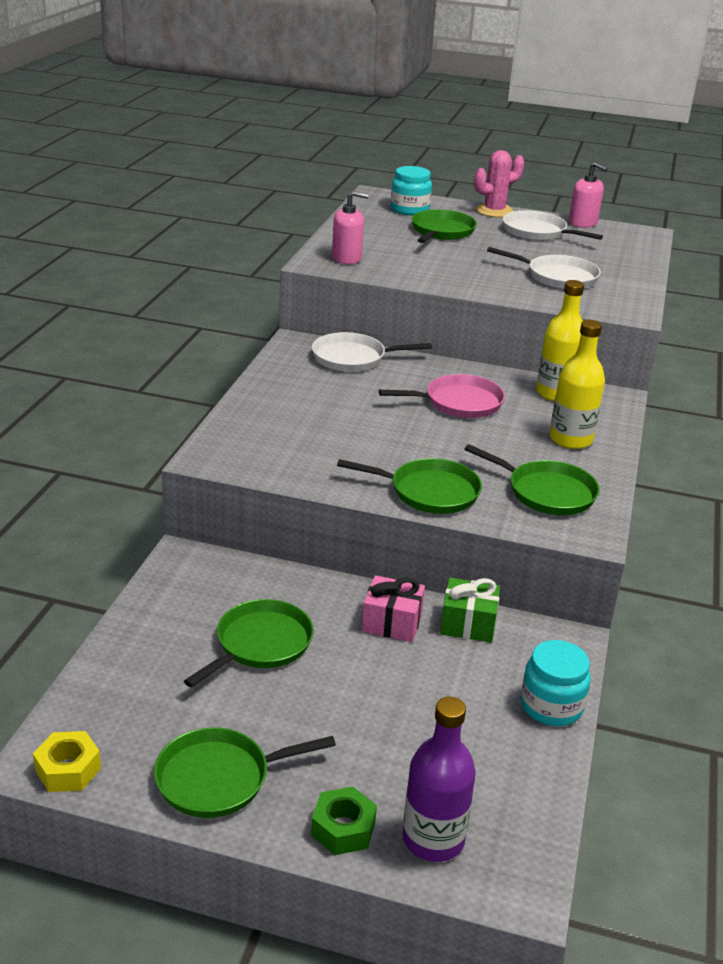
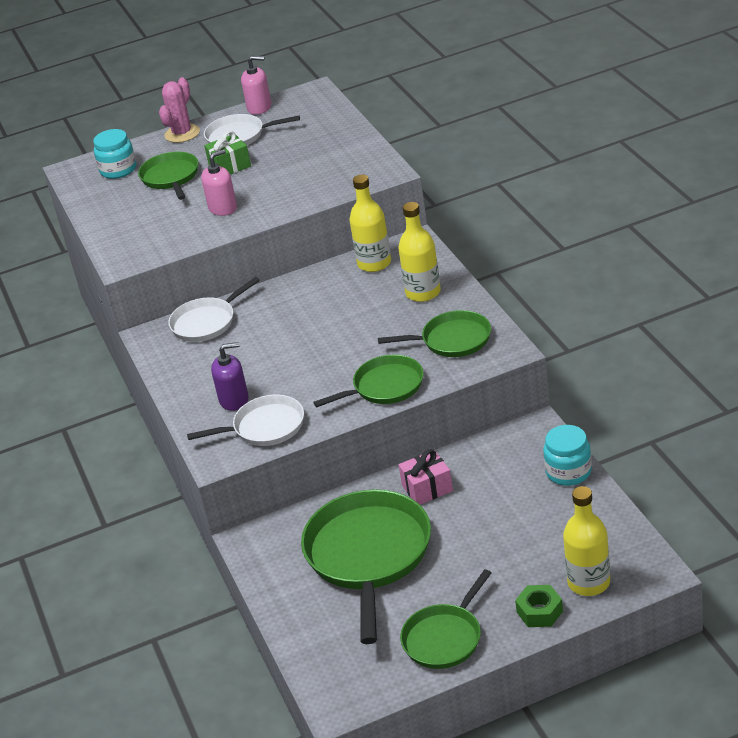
camera: 30 degrees left, 5 degrees up
yellow nut [33,731,101,792] -> none
green pan [184,599,314,687] -> green pan [301,489,431,644], size x1.74
pink soap dispenser [332,191,368,264] -> pink soap dispenser moved to [201,149,237,216]
pink pan [379,374,505,418] -> none
purple bottle [402,697,476,862] -> yellow bottle [563,486,610,596]
green gift [440,578,500,643] -> green gift moved to [204,131,251,174]
white pan [487,247,601,289] -> white pan moved to [187,395,304,446]
none -> purple soap dispenser [211,342,249,411]

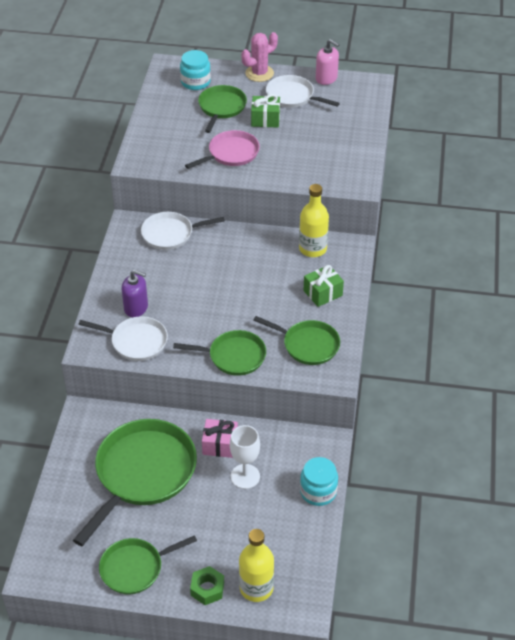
camera: 25 degrees right, 10 degrees up
pink soap dispenser [201,149,237,216] -> pink pan [185,130,260,169]
yellow bottle [398,202,441,302] -> green gift [303,265,344,307]
none -> white goblet [230,425,260,489]

